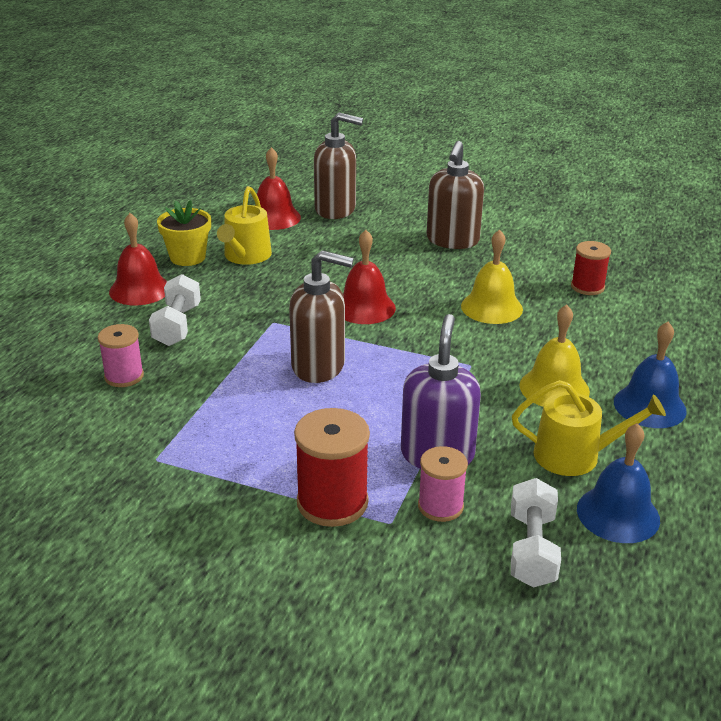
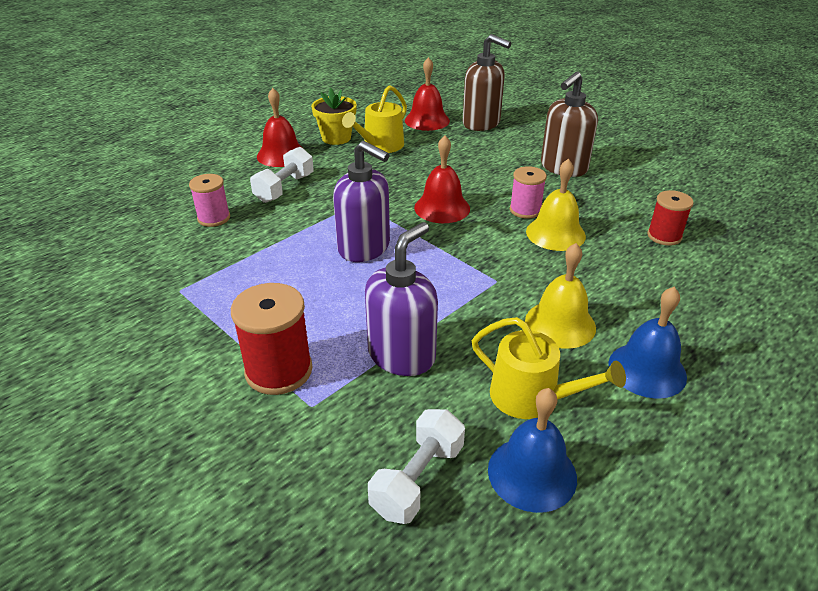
camera: 25 degrees right, 5 degrees up
brown soap dispenser [289,250,354,383] -> purple soap dispenser [333,141,390,262]
pink spool [418,446,468,522] -> pink spool moved to [510,166,547,219]

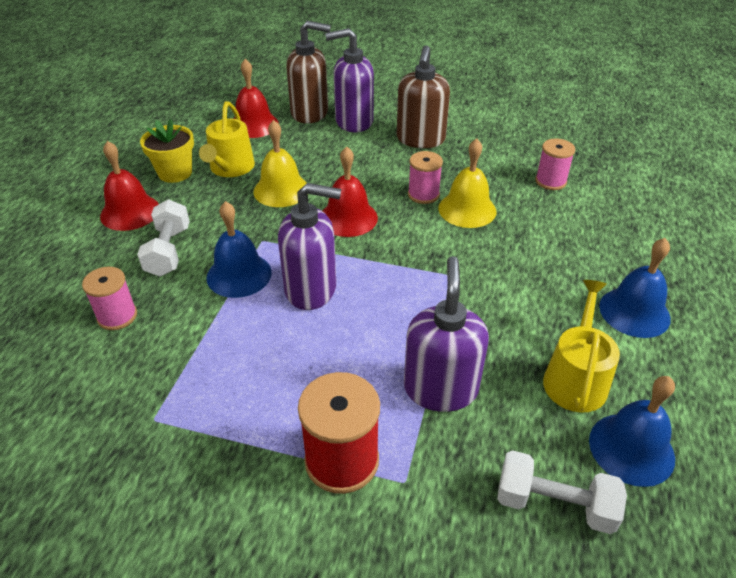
camera: 30 degrees left, 5 degrees up
white dumbbell [368,409,465,524] -> white dumbbell turned 75 degrees counterclockwise [497,450,627,534]
yellow watering can [471,317,626,419] -> yellow watering can turned 75 degrees counterclockwise [543,280,620,413]
yellow bell [525,243,596,349] -> yellow bell moved to [253,120,307,207]
red spool [647,190,693,246] -> pink spool [535,138,575,190]
none -> blue bell [206,201,272,298]
none -> purple soap dispenser [325,28,374,132]

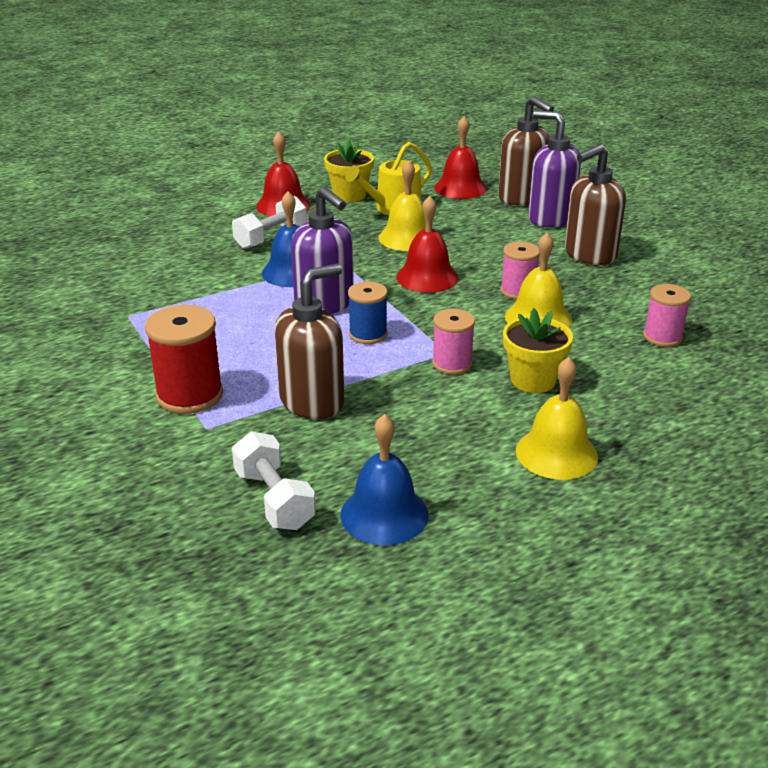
camera: 45 degrees right, 10 degrees down
pink spool [82,267,137,330] -> pink spool moved to [432,309,475,375]
purple soap dispenser [404,256,489,412] -> brown soap dispenser [275,264,344,419]
yellow watering can [543,280,620,413] -> none
blue bell [599,238,671,338] -> yellow bell [516,357,598,480]
none -> blue spool [348,281,388,344]
none -> yellow flower pot [503,308,573,393]

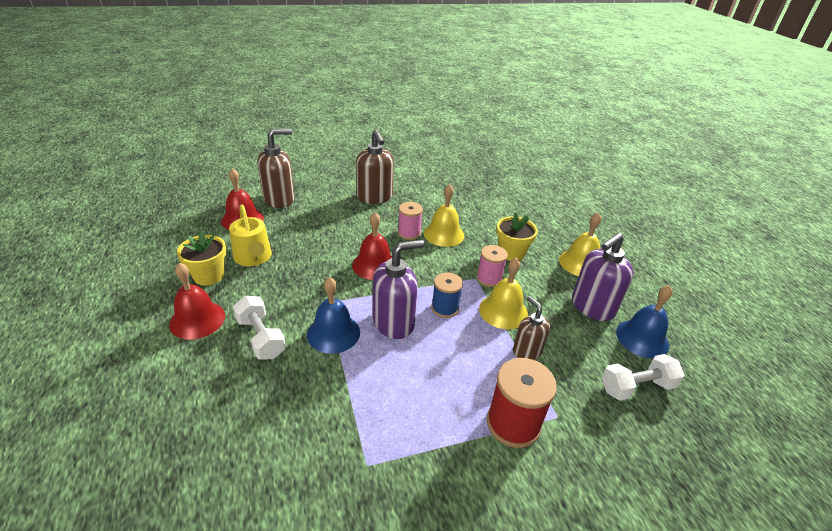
camera: 80 degrees left, 5 degrees up
brown soap dispenser [275,264,344,419] -> brown soap dispenser [513,296,550,360], size x0.62
yellow bell [378,160,426,251] -> yellow bell moved to [479,258,528,329]
purple soap dispenser [528,110,581,227] -> purple soap dispenser moved to [572,233,633,321]
pink spool [643,284,691,347] -> none

